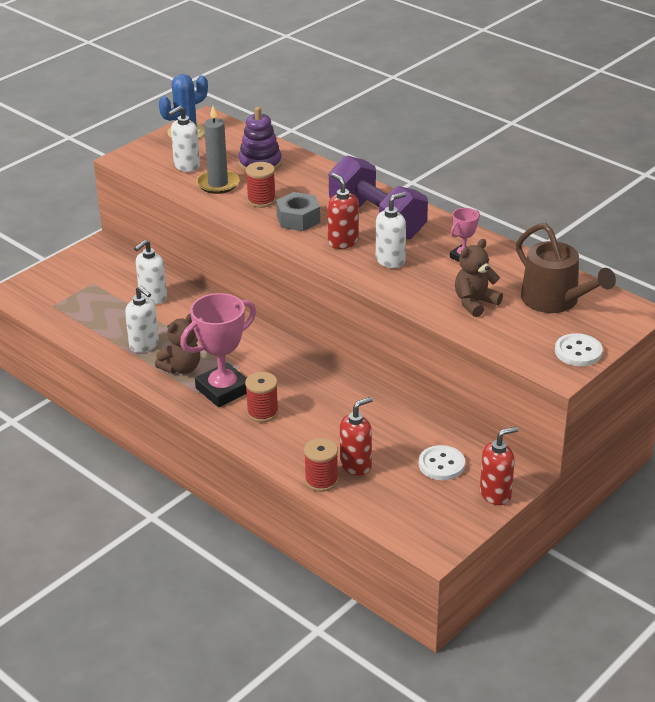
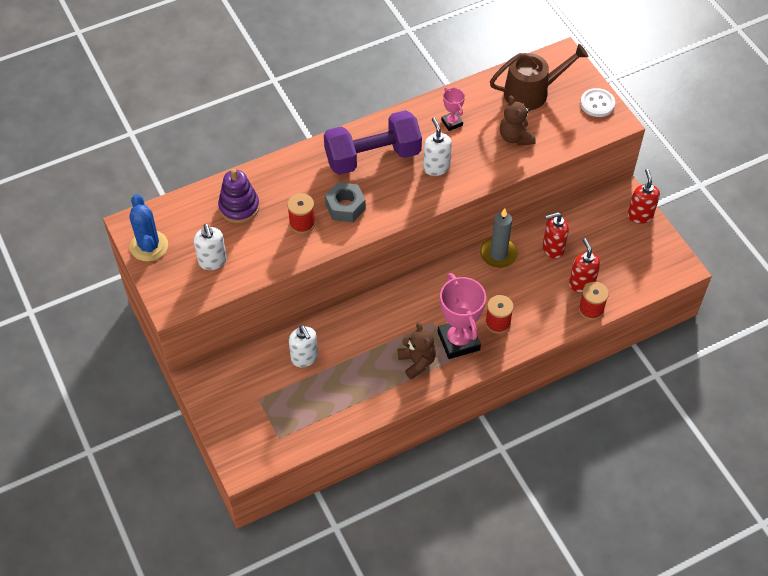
camera: 70 degrees left, 20 degrees up
white soap dispenser [125,286,159,353] -> none
grey candle [196,106,240,194] -> grey candle moved to [480,208,518,268]
red soap dispenser [327,173,359,249] -> red soap dispenser moved to [543,212,569,259]
white button [419,445,465,480] -> none

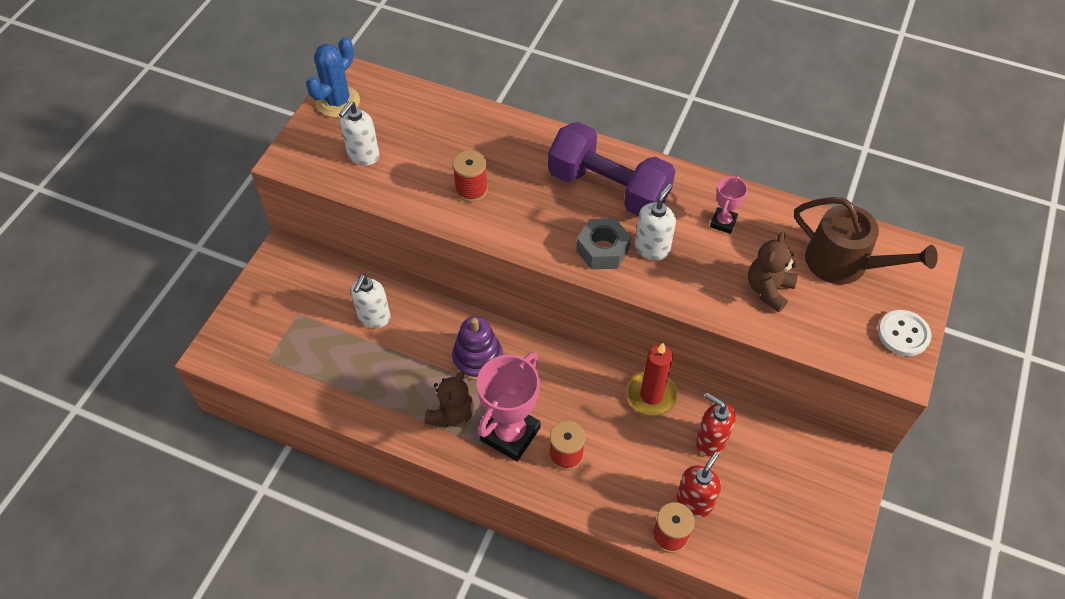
camera: 50 degrees right, 0 degrees up
purple stacking toy [218,169,260,223] -> purple stacking toy moved to [452,316,503,381]
grey nut [325,182,366,222] -> grey nut moved to [576,218,631,269]
grey candle [480,208,518,268] -> red candle [627,343,678,416]
red soap dispenser [628,169,660,224] -> none

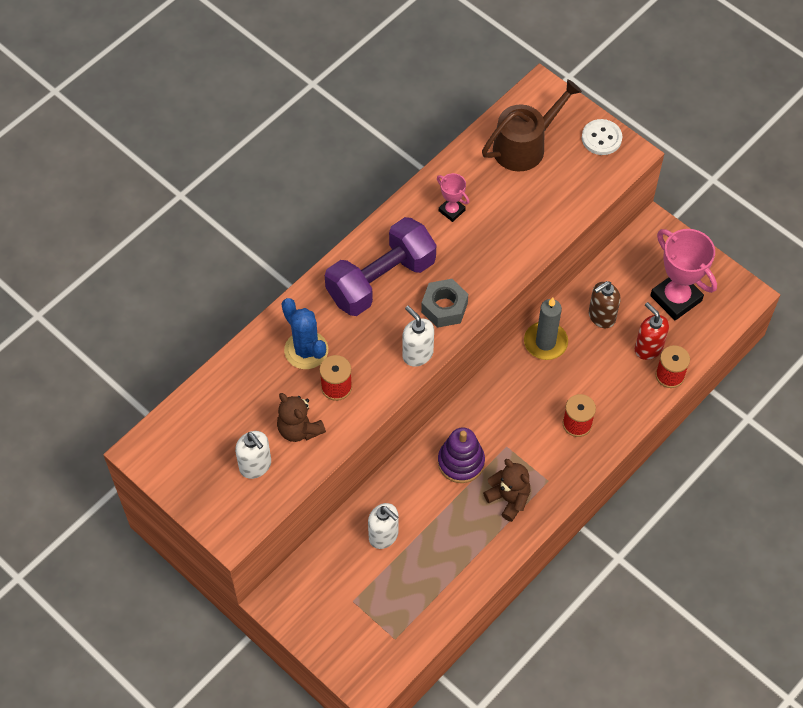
camera: 70 degrees left, 5 degrees up
blue cactus [306,37,360,118] -> blue cactus moved to [282,298,328,369]
pink trophy [477,352,540,461] -> pink trophy moved to [650,229,717,320]
red candle [627,343,678,416] -> grey candle [524,298,568,360]
white soap dispenser [635,184,676,260] -> white soap dispenser moved to [403,306,434,366]
red soap dispenser [696,393,736,456] -> brown soap dispenser [589,281,620,328]
brown teddy bear [748,232,797,313] -> brown teddy bear moved to [277,393,326,442]

